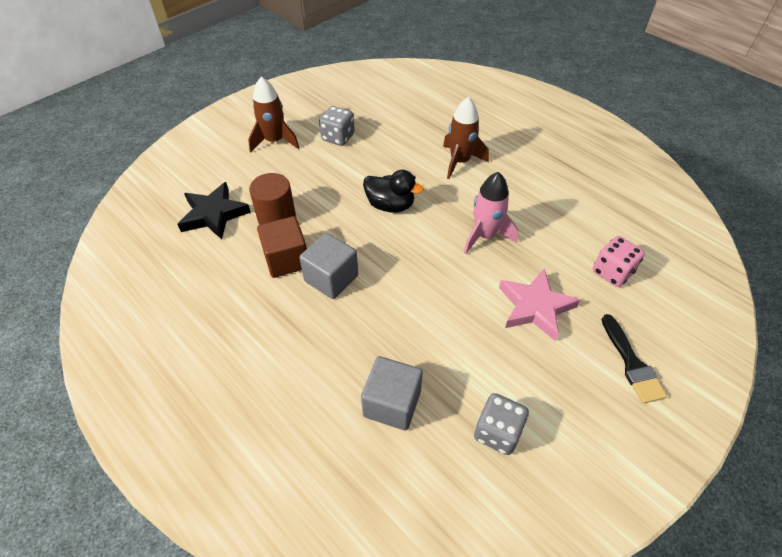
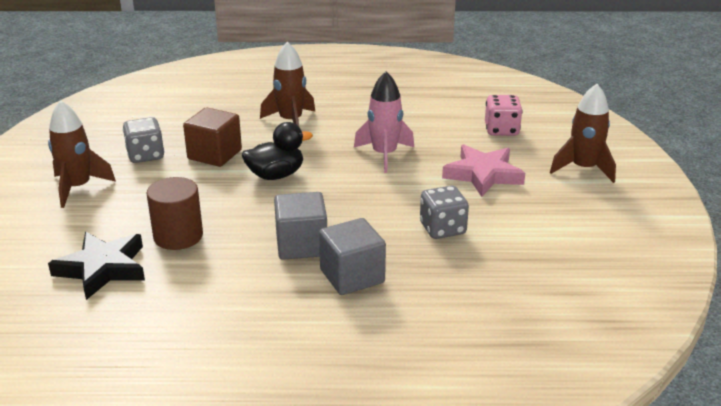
camera: 45 degrees left, 20 degrees down
brown cube [257,216,307,278] -> brown cube moved to [183,107,242,167]
grey cube [361,356,423,430] -> grey cube moved to [319,218,386,295]
grey dice [474,393,529,455] -> grey dice moved to [420,186,469,239]
black brush [602,314,667,404] -> brown rocket [550,84,616,183]

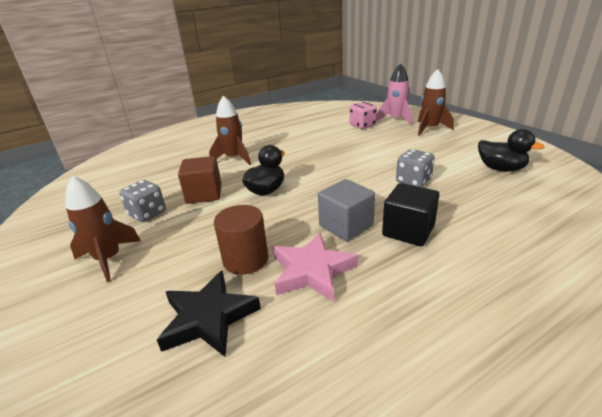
camera: 30 degrees left, 0 degrees up
grey cube [319,218,386,295] -> black cube [382,183,439,246]
pink rocket [354,71,414,173] -> pink rocket moved to [376,63,412,125]
pink star [442,144,525,197] -> pink star moved to [273,232,358,302]
none -> black duck [478,129,544,172]

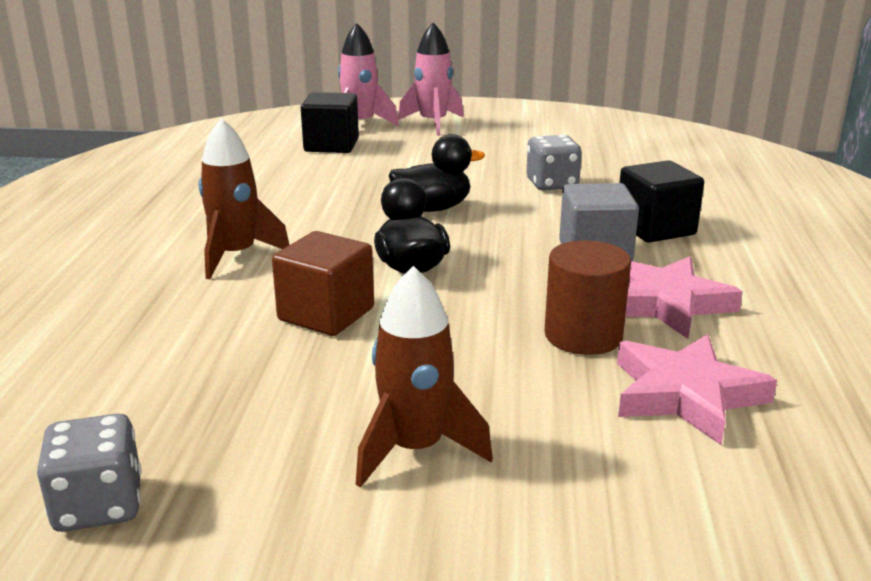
camera: 55 degrees left, 5 degrees down
grey dice [119,180,166,222] -> grey dice moved to [37,414,141,532]
black star [157,271,261,357] -> pink star [617,334,777,445]
pink dice [350,102,377,129] -> black cube [301,92,359,153]
brown rocket [418,69,454,136] -> pink rocket [398,22,464,136]
black duck [478,129,544,172] -> black duck moved to [389,134,485,212]

